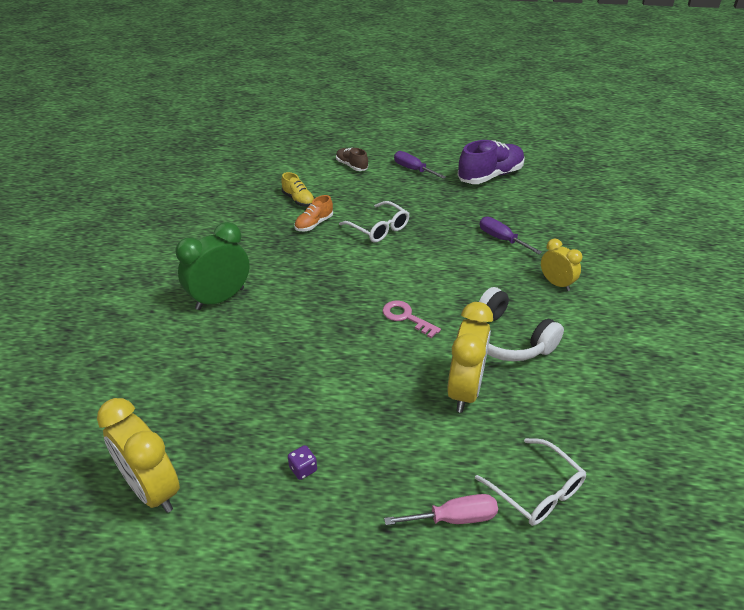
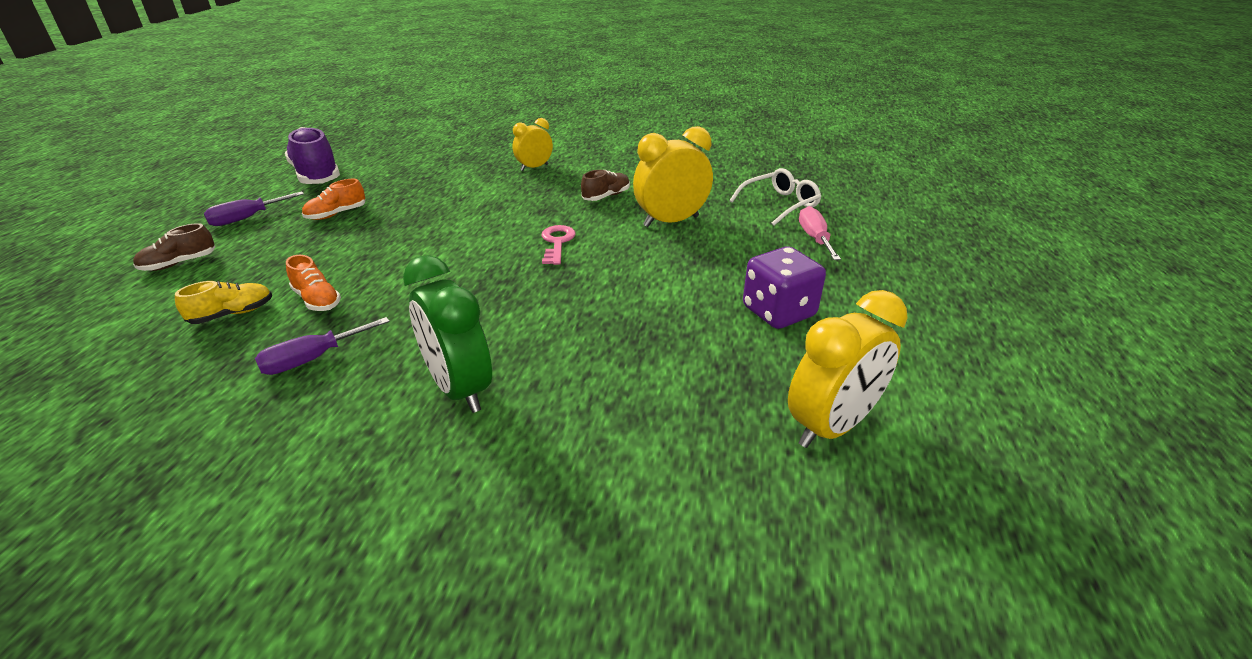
camera: 85 degrees left, 5 degrees down
purple dice [288,445,317,480] -> purple dice [743,247,826,329], size x2.35
white glasses [339,201,410,243] -> none
pink key [383,300,441,338] -> pink key turned 135 degrees clockwise [542,225,575,265]
yellow clock [447,302,493,413] -> yellow clock turned 45 degrees counterclockwise [633,126,713,227]
purple screwdriver [479,217,542,254] -> purple screwdriver moved to [255,317,390,375]
white headphones [479,287,564,361] -> brown shoe [581,170,630,201]
none -> orange shoe [302,179,365,220]

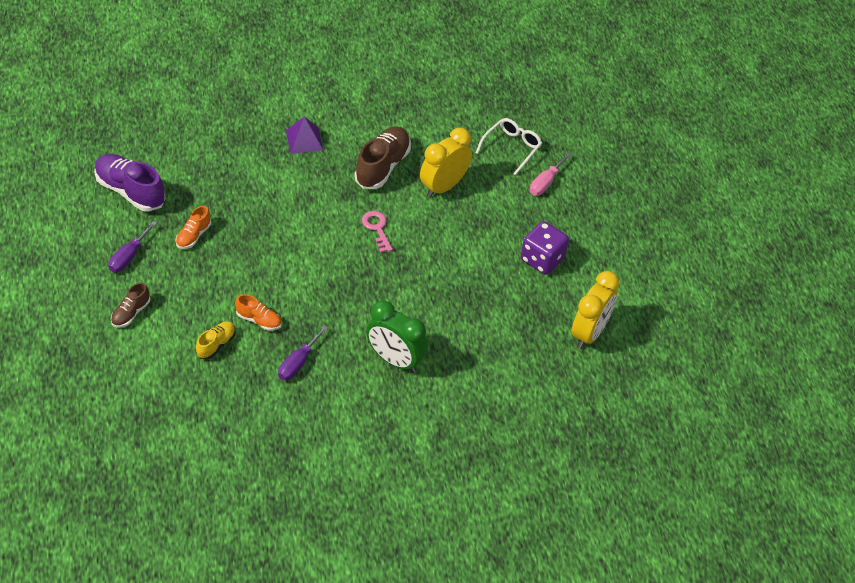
camera: 25 degrees left, 15 degrees up
yellow clock [513,118,553,171] -> purple pyramid [286,117,323,154]
brown shoe [581,170,630,201] -> brown shoe [354,126,411,189], size x1.85
pink screwdriver [799,206,841,260] -> pink screwdriver turned 120 degrees counterclockwise [530,152,571,196]

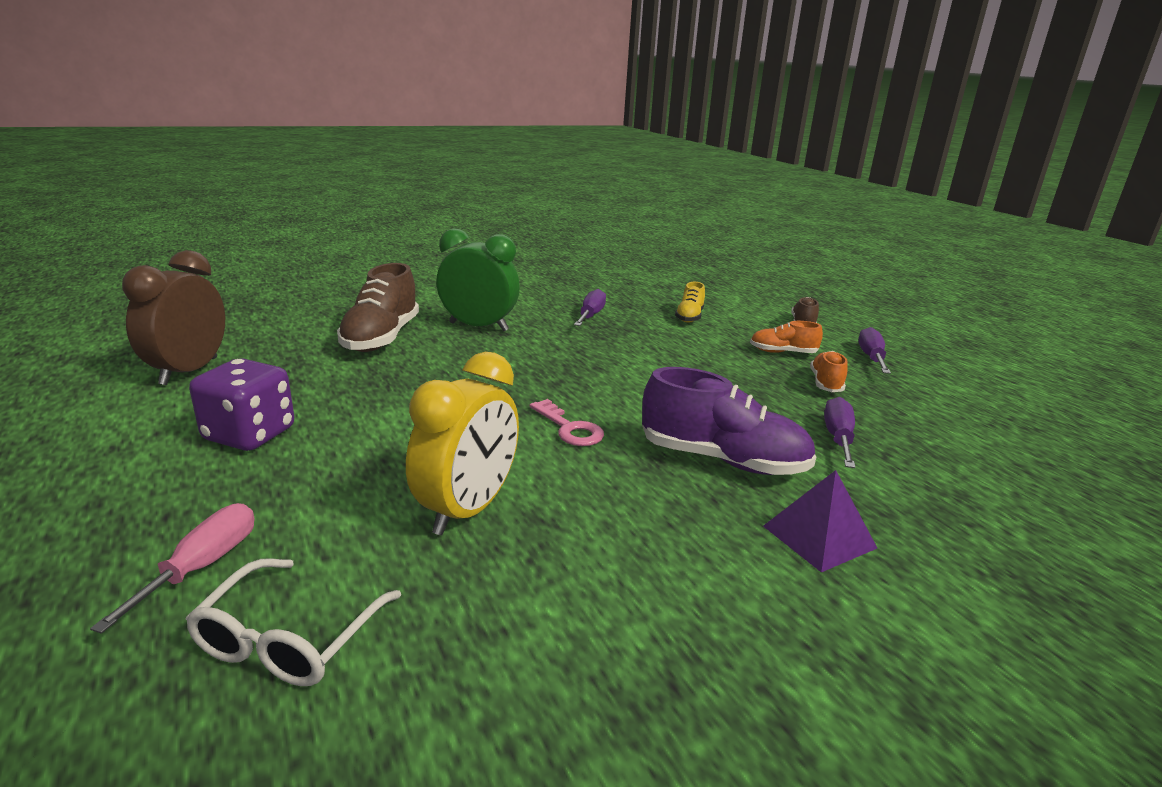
camera: 165 degrees right, 25 degrees down
purple shoe [94,154,165,211] -> purple shoe moved to [642,367,816,475]
orange shoe [235,294,282,331] -> orange shoe moved to [750,321,823,353]
brown shoe [354,126,411,189] -> brown shoe moved to [337,263,419,352]
yellow clock [572,271,619,349] -> brown clock [122,250,225,385]
none -> purple screwdriver [824,397,855,468]

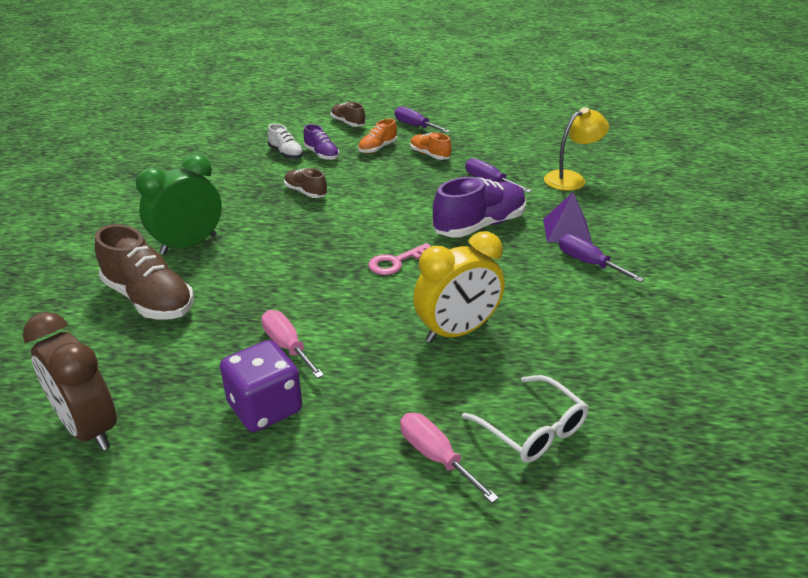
camera: 55 degrees left, 10 degrees up
yellow clock [406,352,519,535] -> yellow clock turned 90 degrees clockwise [413,231,504,343]
pink key [530,399,604,446] -> pink key turned 150 degrees clockwise [368,243,431,275]
purple screwdriver [574,289,606,326] -> purple screwdriver moved to [559,234,644,282]
yellow shoe [675,282,705,323] -> white shoe [268,124,304,159]
none -> pink screwdriver [261,310,324,379]
none -> brown shoe [284,168,327,198]
none -> purple shoe [304,124,339,160]
none -> yellow lamp [544,107,609,191]

